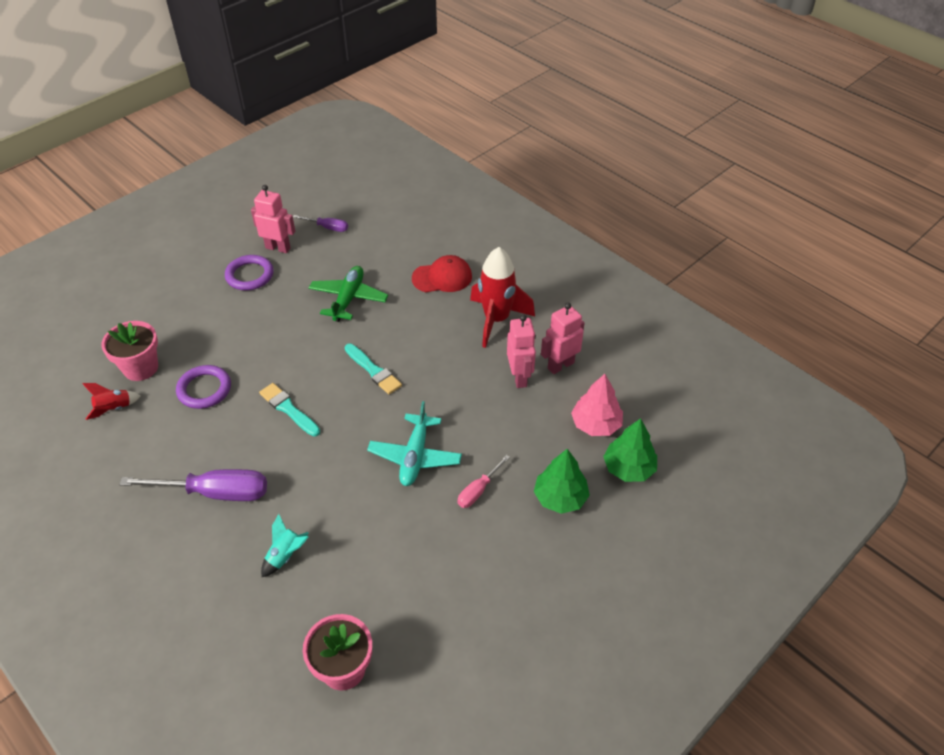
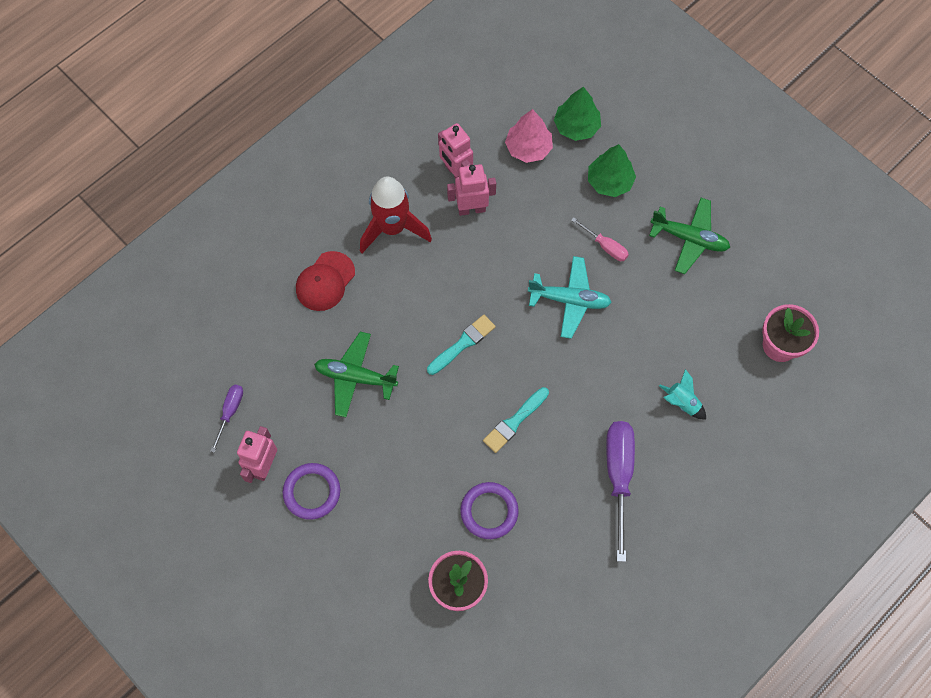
camera: 90 degrees left, 20 degrees up
red rocket [82,383,141,420] -> none
red cap [412,255,472,292] -> red cap turned 135 degrees counterclockwise [296,251,355,311]
none -> green plane [649,198,730,274]

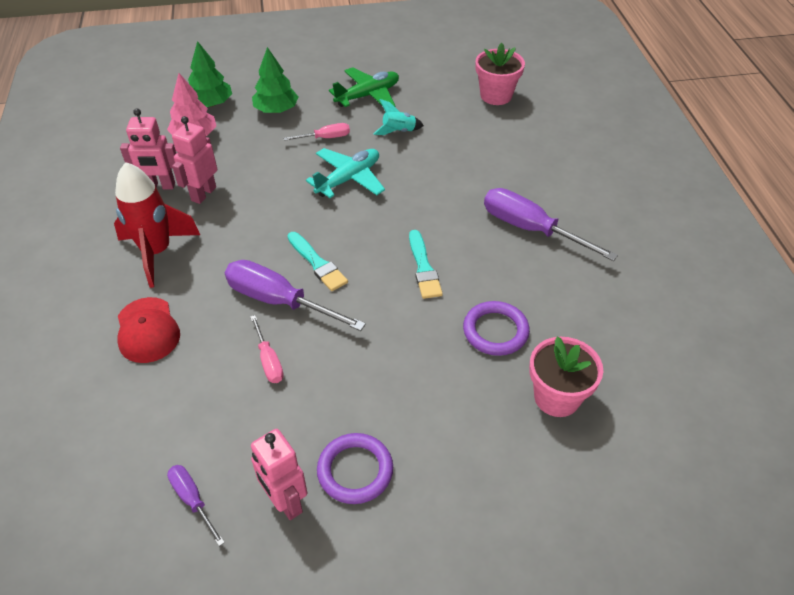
camera: 55 degrees left, 20 degrees down
green plane [314,332,399,417] -> pink screwdriver [250,315,284,383]
turquoise brush [427,315,496,375] -> turquoise brush turned 150 degrees clockwise [287,232,348,291]
turquoise rocket [659,369,706,419] -> turquoise rocket moved to [373,99,424,135]
none -> purple screwdriver [225,260,366,331]

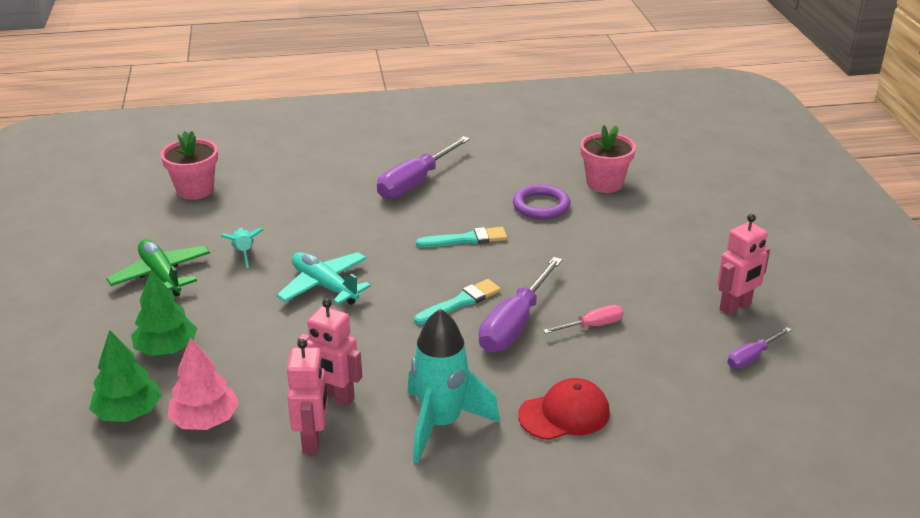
camera: 90 degrees left, 15 degrees down
red rocket [114,162,200,288] -> turquoise rocket [407,309,500,464]
pink screwdriver [283,123,350,141] -> none
purple ring [317,433,393,504] -> none

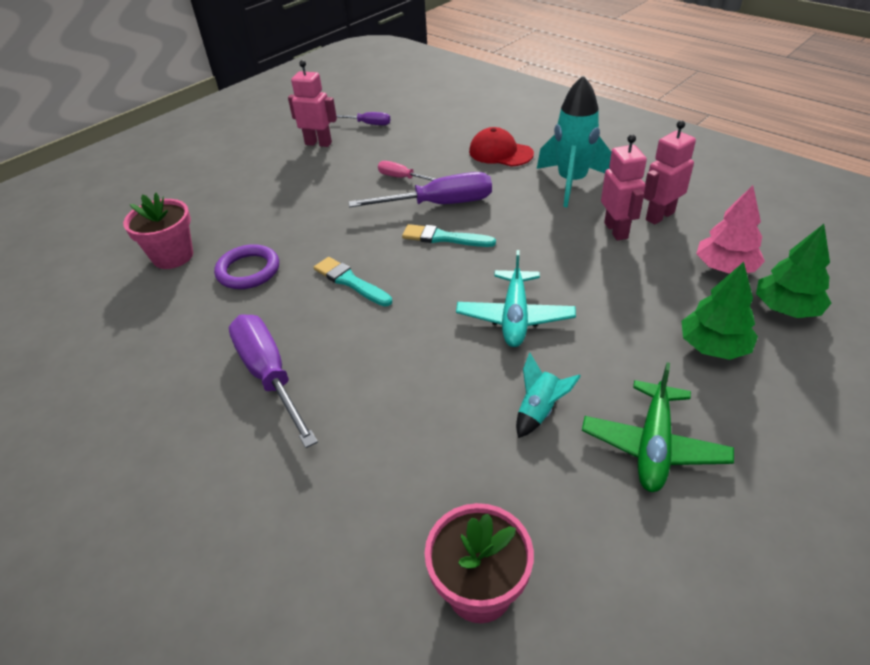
camera: 125 degrees left, 10 degrees up
purple screwdriver [377,136,470,199] -> purple screwdriver turned 120 degrees counterclockwise [229,314,318,448]

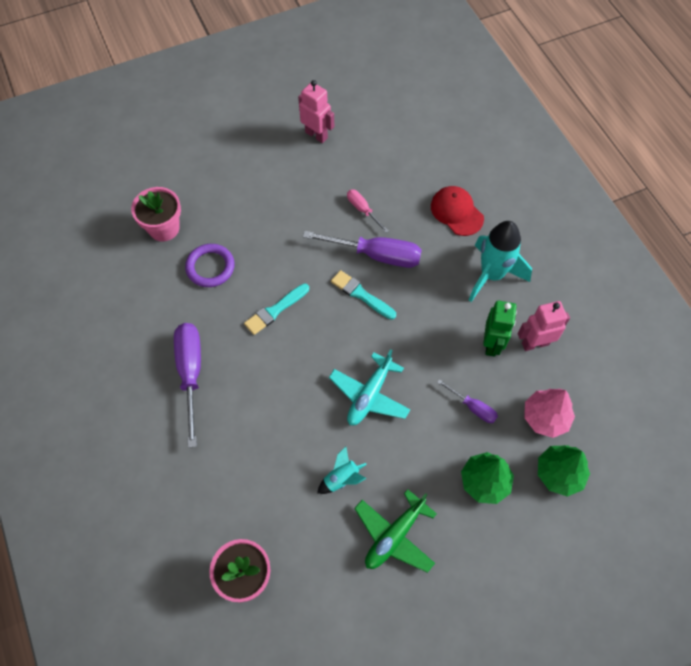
camera: 20 degrees right, 20 degrees up
turquoise brush [314,257,392,306] -> turquoise brush turned 105 degrees counterclockwise [244,284,309,335]
purple screwdriver [336,112,391,125] -> purple screwdriver moved to [437,379,498,423]
pink robot [601,134,647,241] -> green robot [483,301,517,357]

